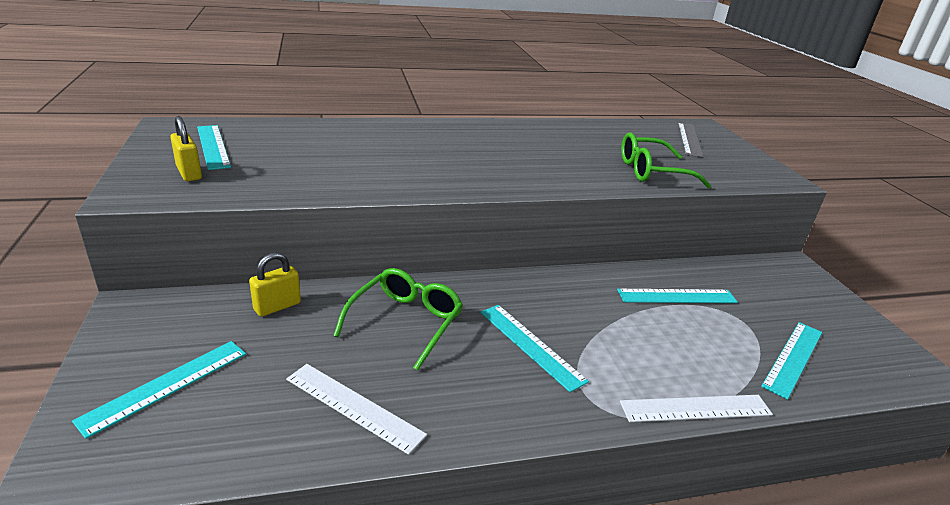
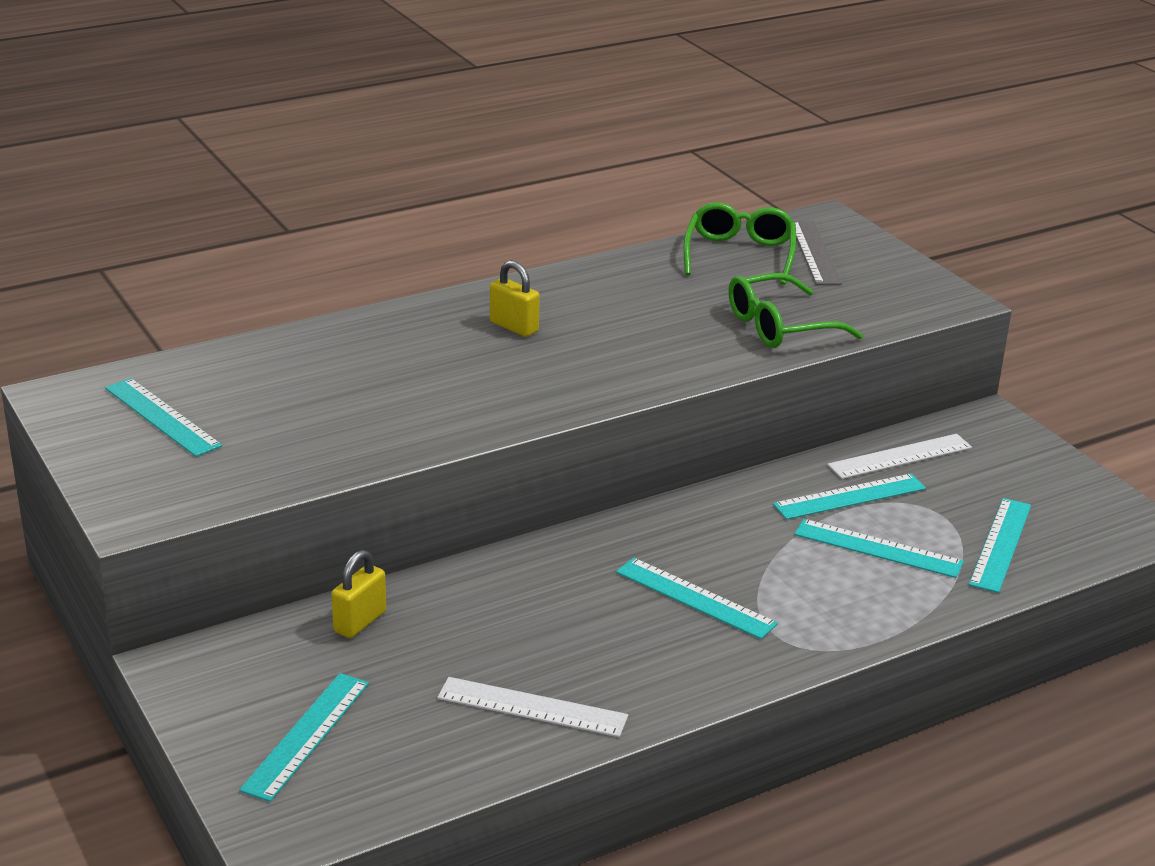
camera: 15 degrees left, 0 degrees up
yellow padlock [170,116,202,181] -> yellow padlock moved to [490,260,540,337]
green glasses [333,268,463,371] -> green glasses moved to [683,202,796,285]
white ruler [620,395,773,422] -> white ruler moved to [827,434,972,479]
none -> turquoise ruler [794,519,964,578]

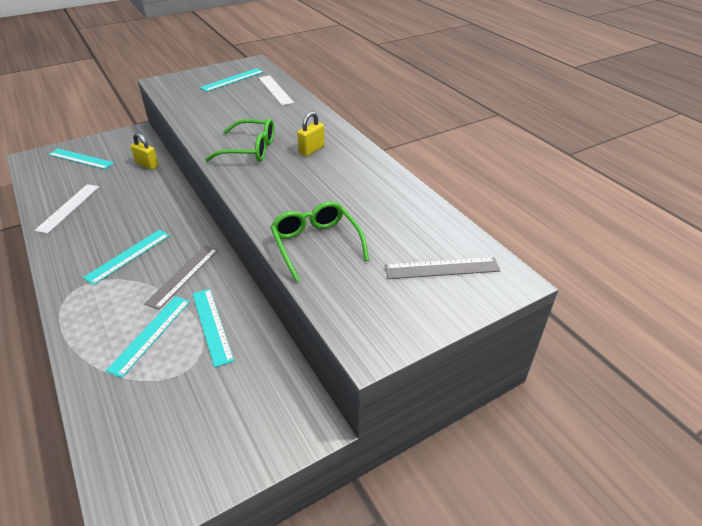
camera: 90 degrees right, 10 degrees up
green glasses [683,202,796,285] -> green glasses moved to [205,118,274,162]
white ruler [827,434,972,479] -> white ruler moved to [258,75,294,105]
turquoise ruler [969,498,1031,593] -> none
none -> grey ruler [144,245,218,310]

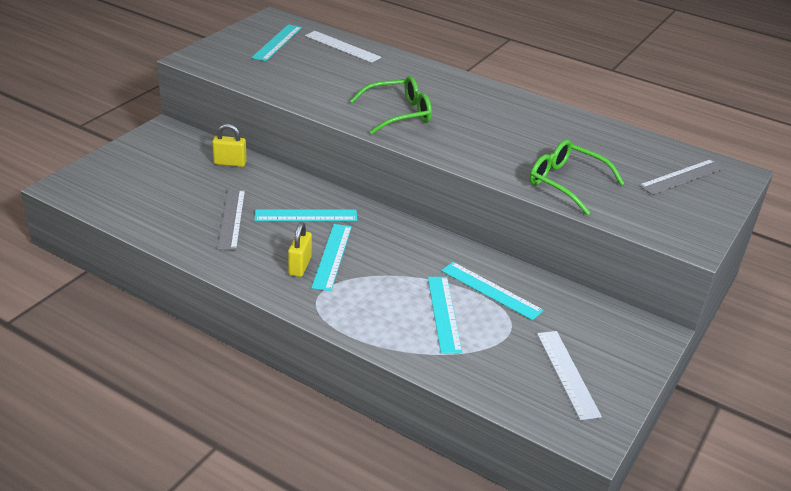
camera: 30 degrees left, 5 degrees down
white ruler [34,184,99,234] -> white ruler moved to [537,331,602,420]
turquoise ruler [48,149,114,169] -> turquoise ruler moved to [254,210,357,221]
grey ruler [144,245,218,310] -> grey ruler moved to [217,189,245,250]
yellow padlock [297,112,325,156] -> yellow padlock moved to [288,222,312,277]

